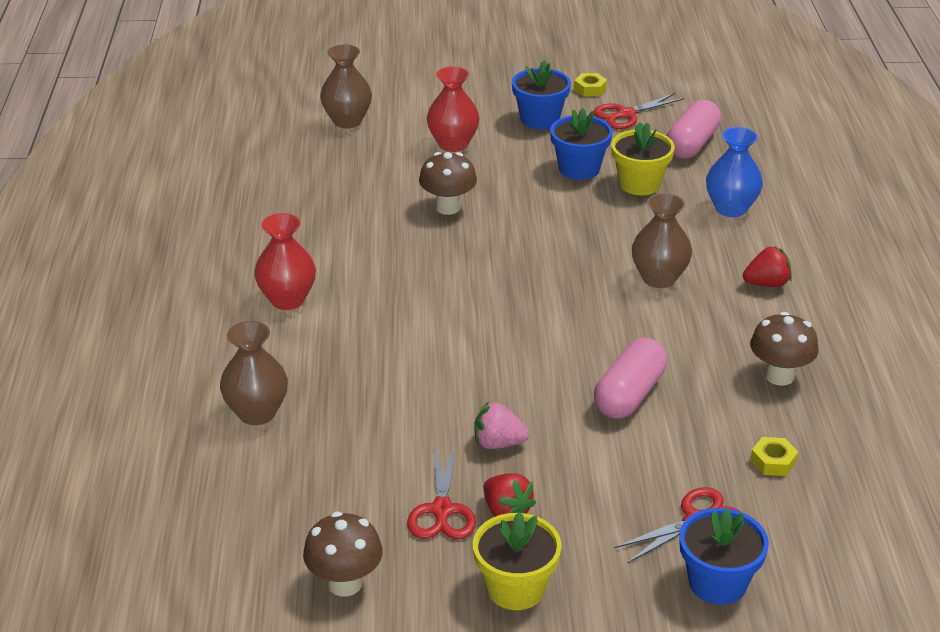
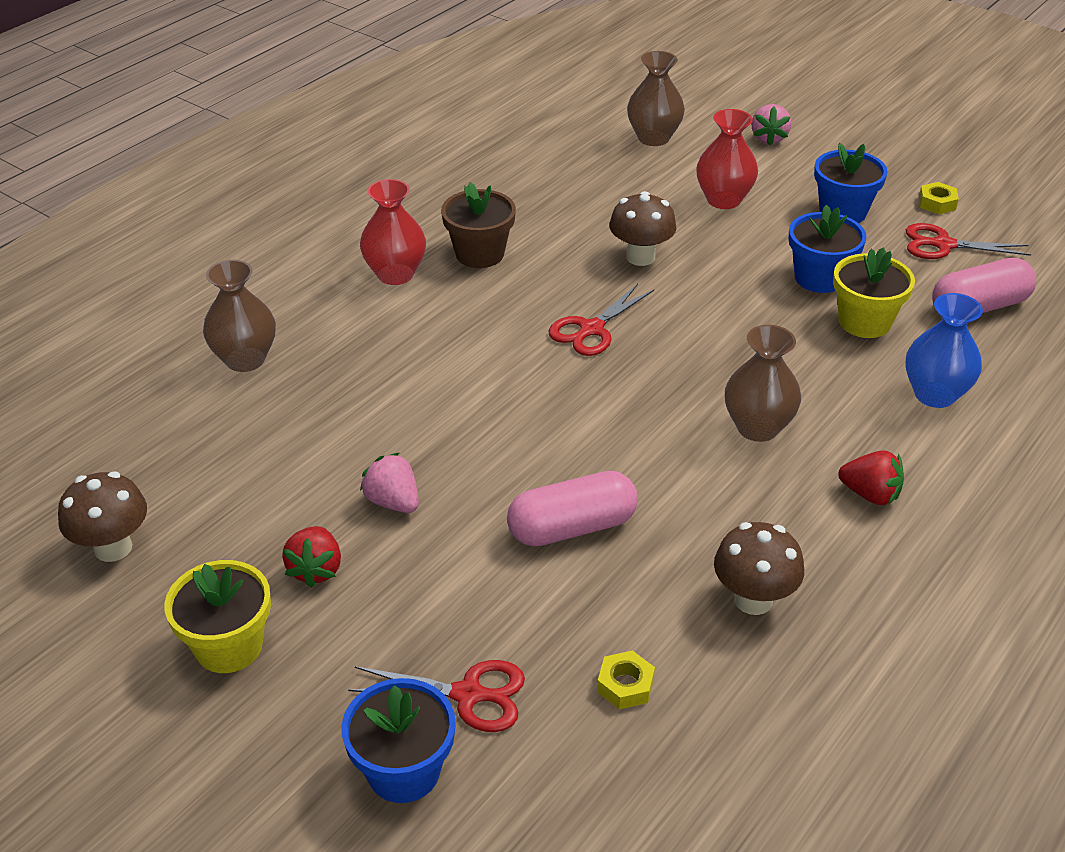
camera: 40 degrees right, 5 degrees up
red scissors [407,445,476,539] -> red scissors moved to [549,284,654,356]
none -> brown flower pot [441,182,516,268]
none -> pink strawberry [752,104,791,146]

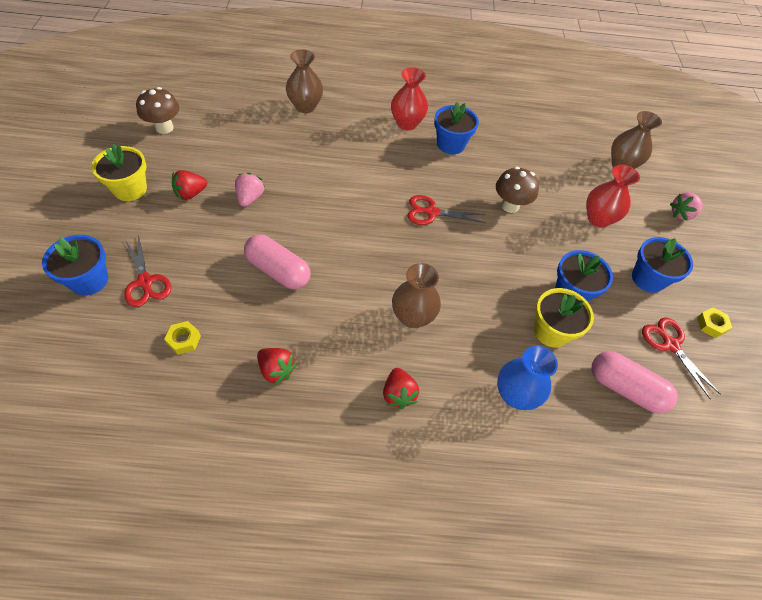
camera: 50 degrees right, 15 degrees up
brown flower pot [441,182,516,268] -> blue flower pot [434,102,479,154]
brown mushroom [714,522,804,615] -> red strawberry [257,348,297,385]

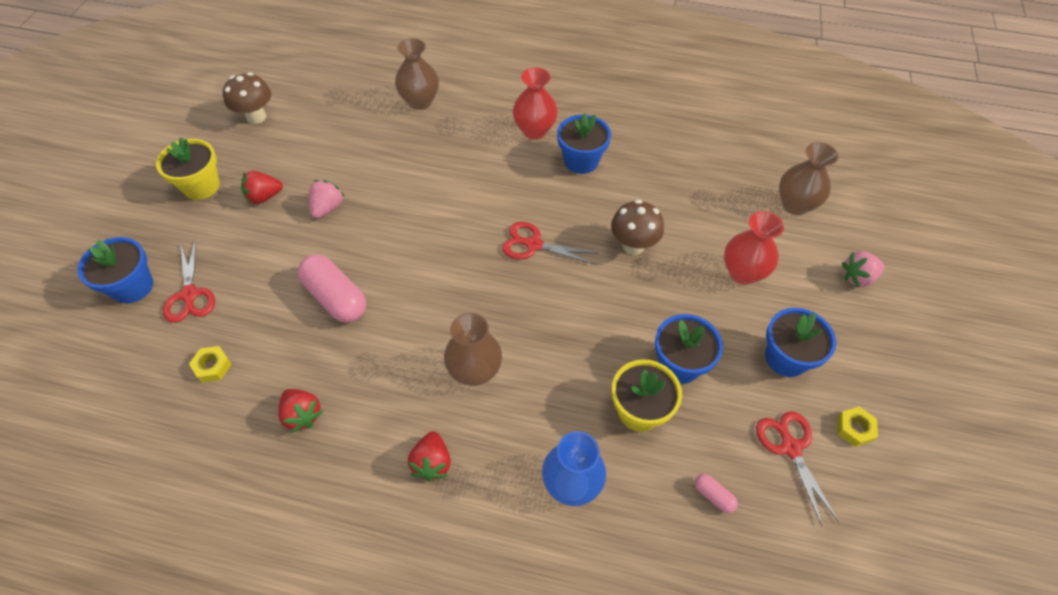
camera: 15 degrees right, 0 degrees up
pink capsule [592,351,678,413] -> pink capsule [695,474,738,513], size x0.45

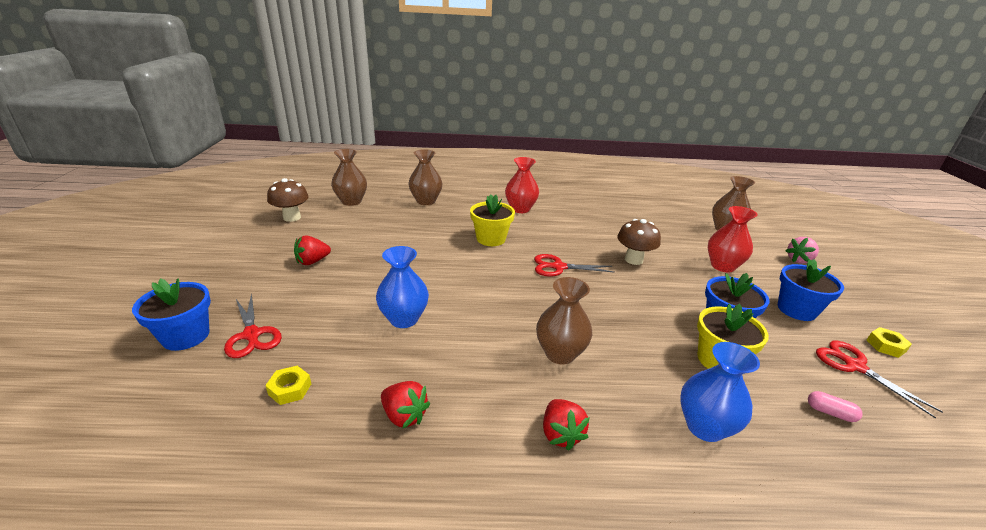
camera: 15 degrees left, 25 degrees down
yellow flower pot [156,138,220,200] -> yellow flower pot moved to [470,194,515,246]
pink capsule [297,254,366,323] -> blue vase [376,246,429,328]
pink strawberry [309,180,345,218] -> none
blue flower pot [557,113,611,174] -> none
none -> brown vase [331,149,367,206]

